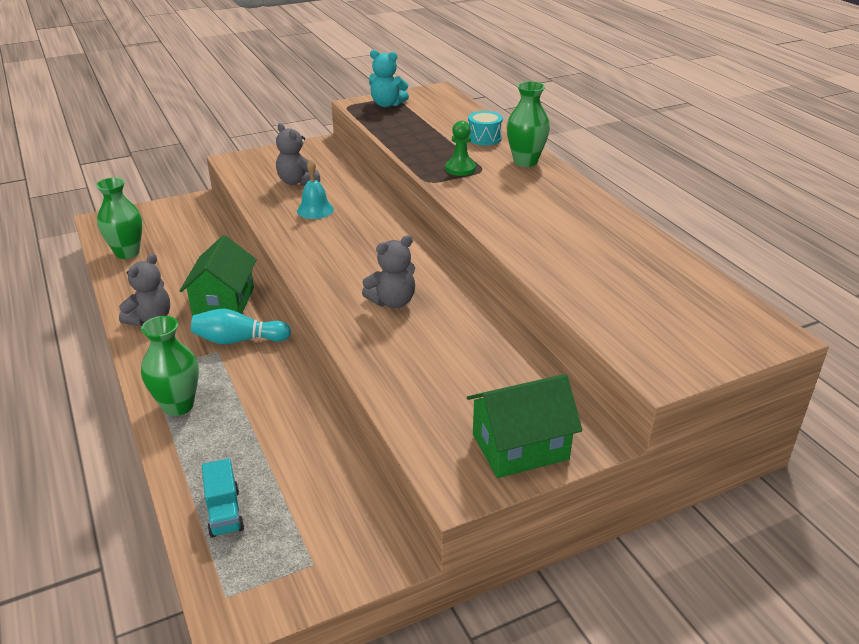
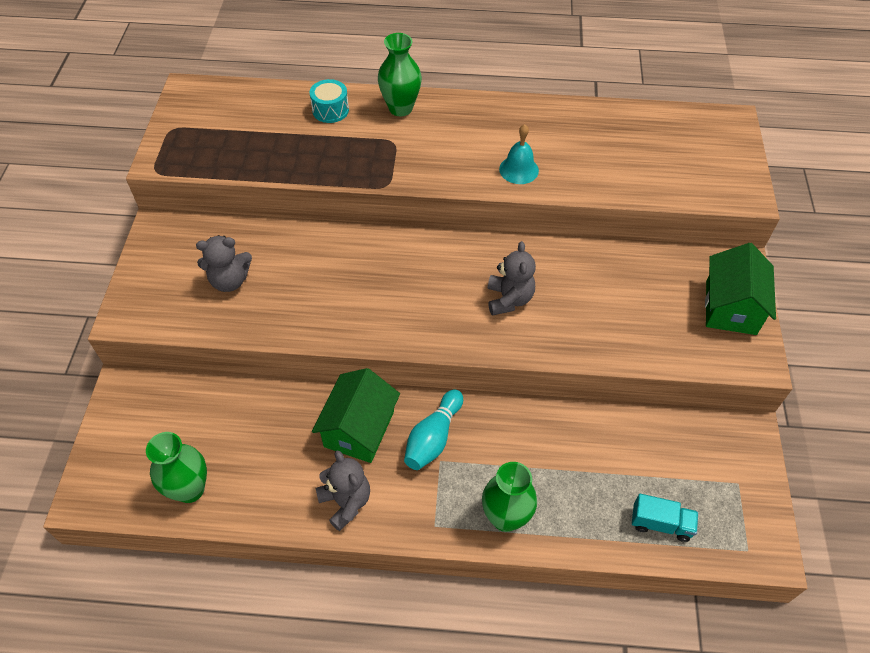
camera: 60 degrees left, 20 degrees up
green house [180,235,257,317] -> green house turned 75 degrees clockwise [312,368,400,463]
turquoise bell [297,159,334,219] -> turquoise bell moved to [499,124,539,184]
turquoise teddy bear [369,50,409,107] -> none
green pawn [445,121,476,176] -> none

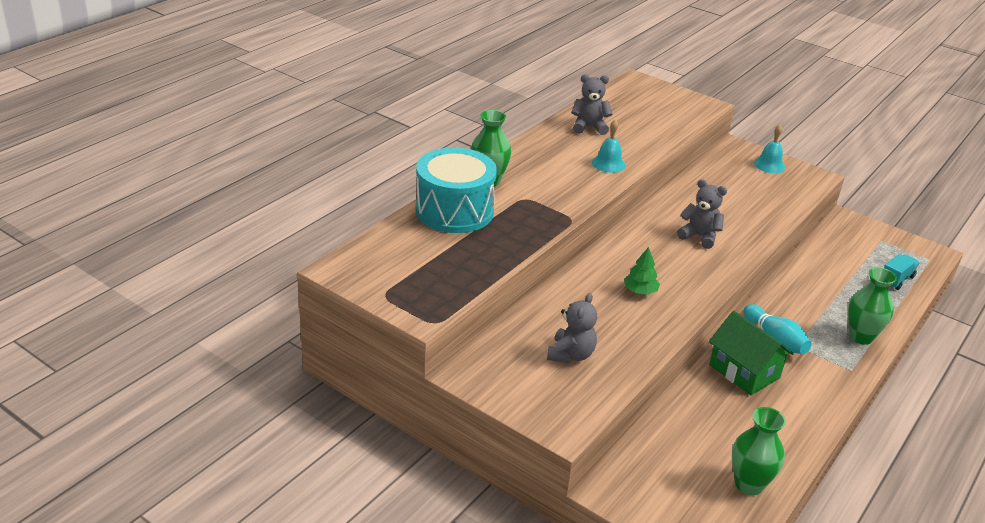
camera: 60 degrees left, 20 degrees down
turquoise drum [309,79,349,123] -> turquoise drum [416,147,497,233], size x2.18
grey teddy bear [316,450,370,531] -> grey teddy bear moved to [571,74,612,135]
green house [705,243,776,335] -> turquoise bell [754,125,785,173]
none -> green tree [624,247,660,295]

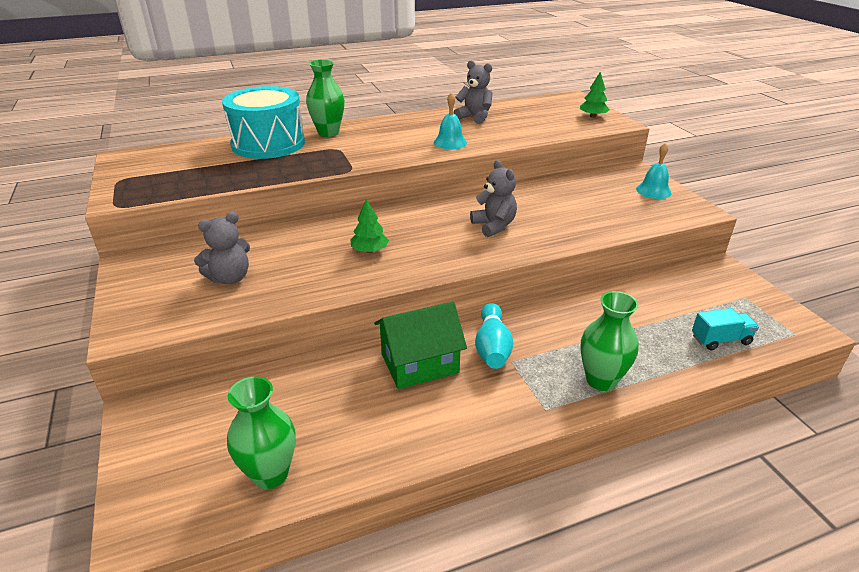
camera: 35 degrees right, 0 degrees up
green house [709,311,794,395] -> green house turned 75 degrees clockwise [374,302,467,389]
none -> green tree [580,72,609,118]

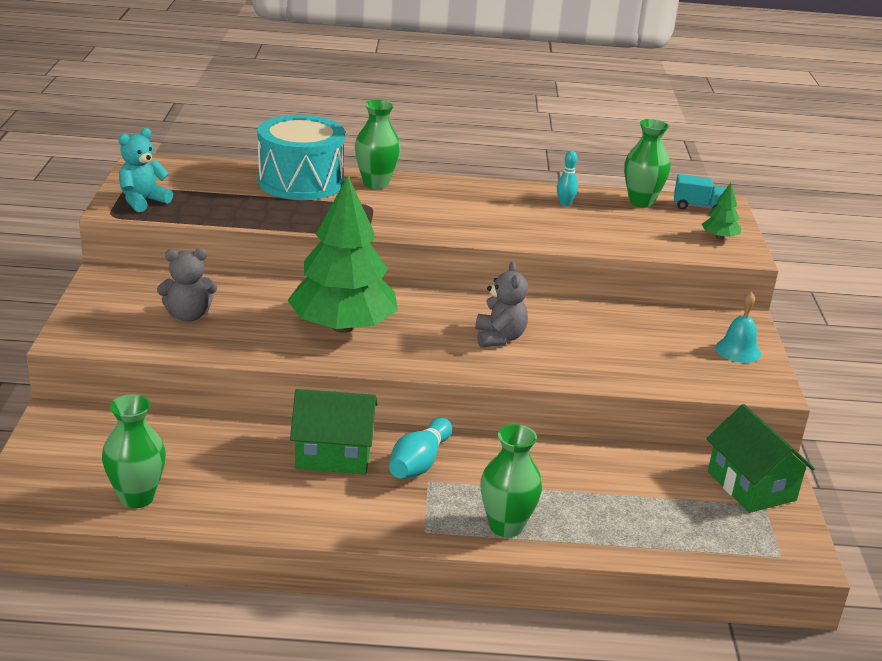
camera: 20 degrees right, 5 degrees down
green tree [351,199,389,253] -> green tree [287,175,398,333], size x2.49
turquoise bell [434,92,467,149] -> none
grey teddy bear [454,60,493,124] -> turquoise bowling pin [557,151,578,206]
turquoise truck [692,308,759,350] -> turquoise truck moved to [674,174,726,209]
none -> turquoise teddy bear [118,128,173,212]
none -> green vase [624,119,670,208]
none -> green house [706,404,815,513]

